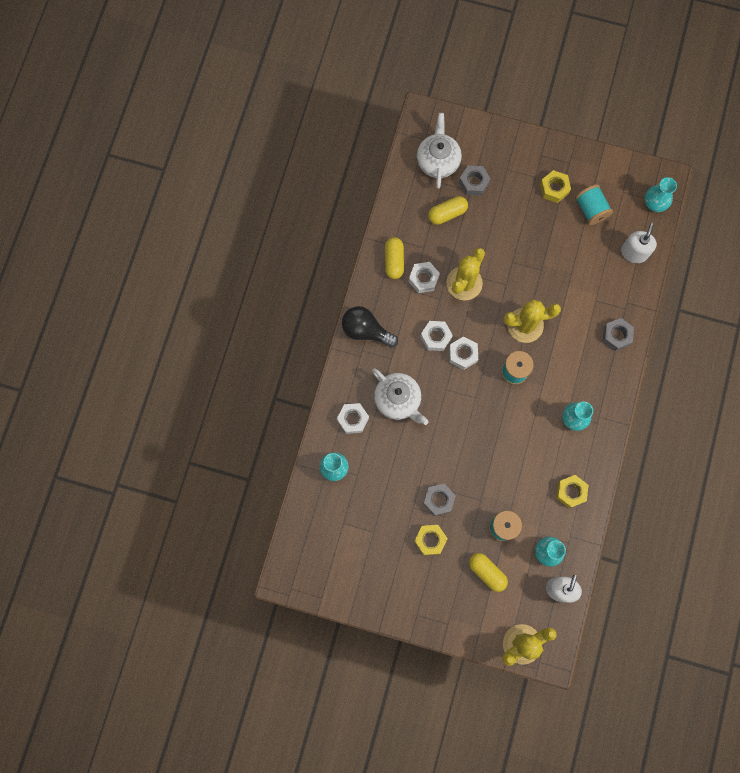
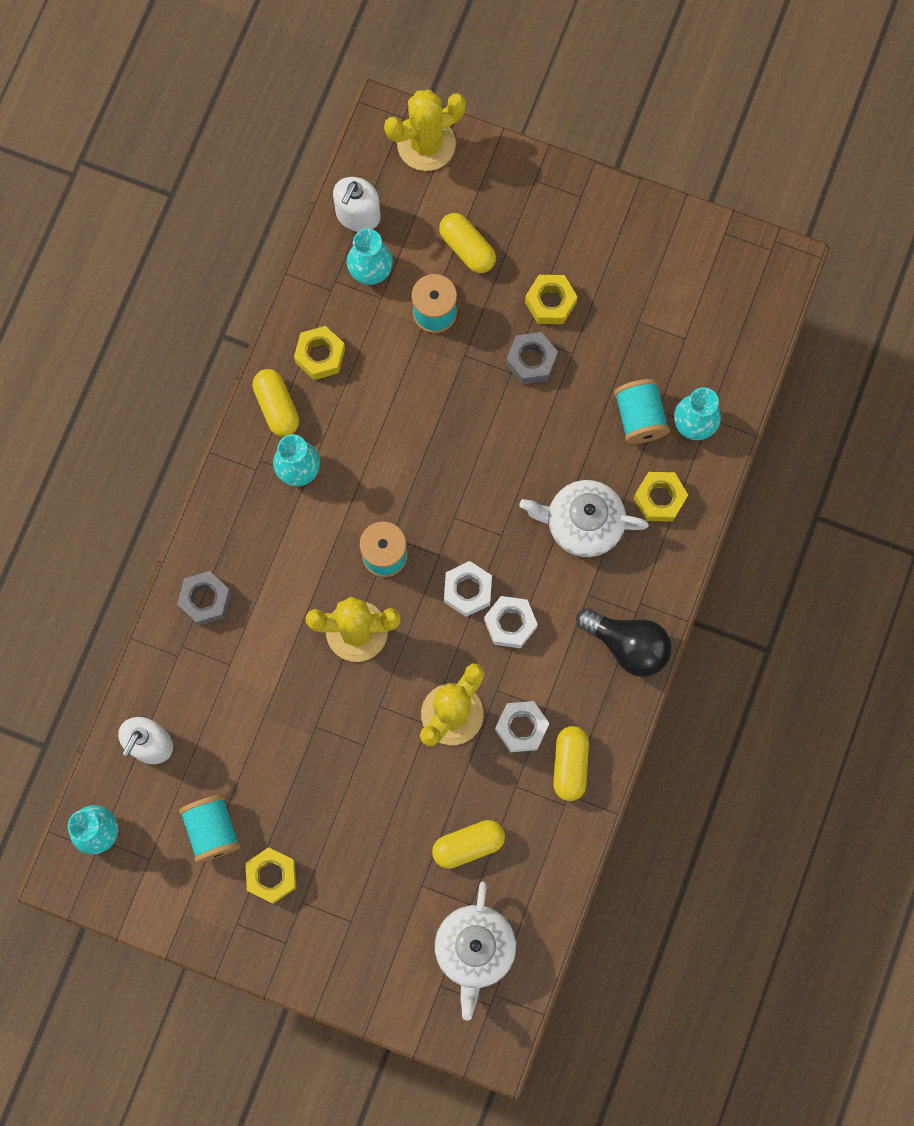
camera: 175 degrees left, 0 degrees up
white nut [337,403,369,434] -> yellow nut [633,472,688,522]
white teapot [372,368,428,425] -> white teapot turned 45 degrees counterclockwise [519,480,649,557]
grey nut [459,165,490,196] -> none
none -> yellow capsule [253,369,299,437]
none -> turquoise spool [614,379,670,444]

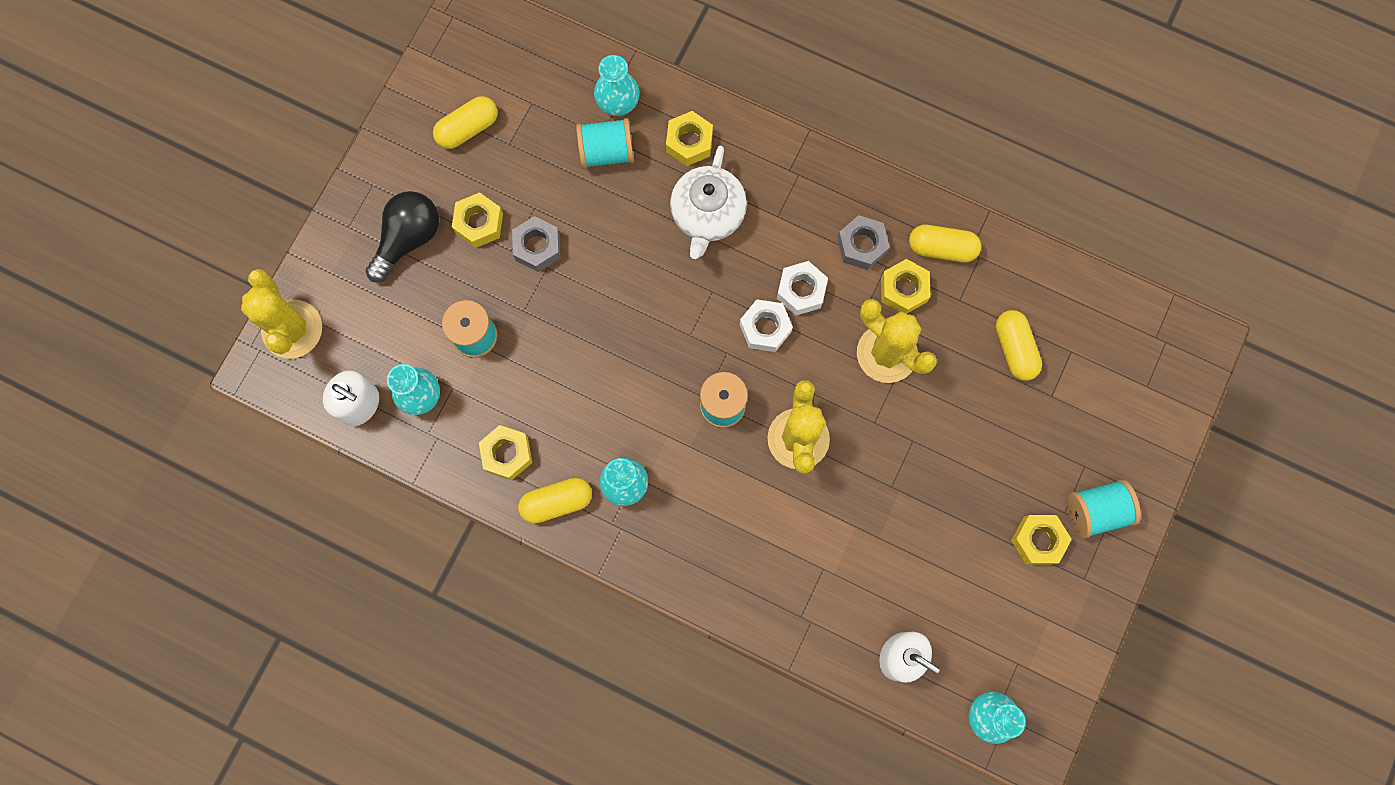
camera: 85 degrees left, 0 degrees up
grey nut [177,571,231,626] -> grey nut moved to [837,215,890,270]
turquoise spool [179,795,241,863] -> turquoise spool moved to [1067,479,1141,538]
white teapot [435,881,516,1020] -> none
yellow capsule [439,213,496,273] -> yellow capsule moved to [433,96,498,149]
white nut [495,701,549,752] -> yellow nut [881,259,931,314]
black light bulb [576,608,672,677] -> black light bulb moved to [366,191,439,283]

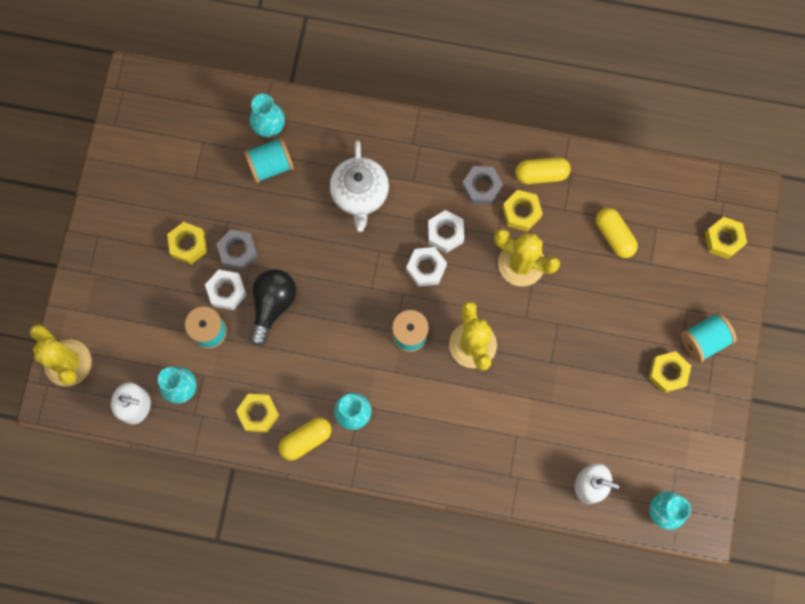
camera: 15 degrees left, 0 degrees up
black light bulb [366,191,439,283] -> black light bulb moved to [250,269,296,346]
yellow capsule [433,96,498,149] -> none
yellow nut [666,111,713,166] -> yellow nut moved to [705,217,747,259]
none -> white nut [205,270,247,310]

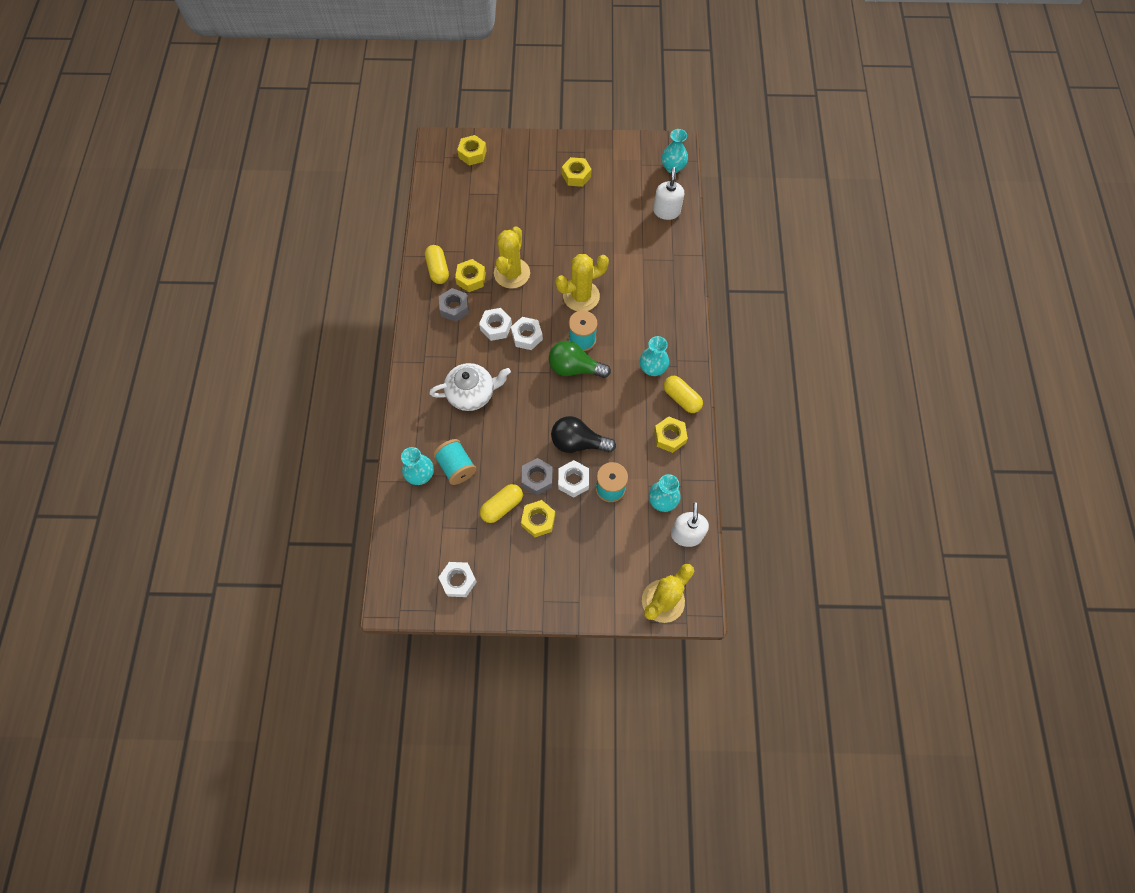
camera: 100 degrees left, 10 degrees down
yellow capsule [596,208,638,258] -> yellow capsule moved to [480,484,523,523]
turquoise spool [681,312,737,363] -> none
none -> white nut [438,562,477,597]
none -> green light bulb [549,341,611,378]

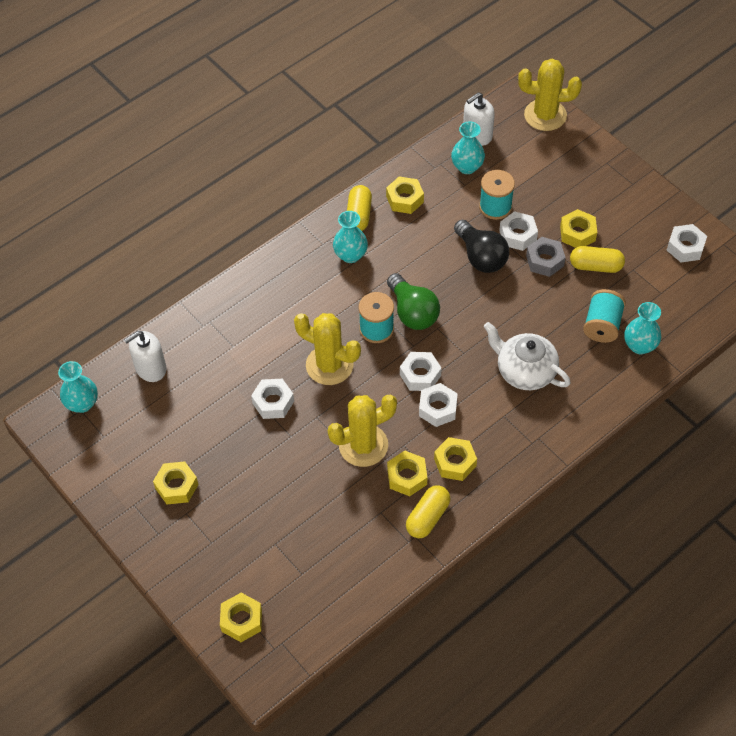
camera: 130 degrees left, 10 degrees down
grey nut [439,288,469,322] -> yellow nut [434,437,477,481]
none -> white nut [251,379,294,419]

